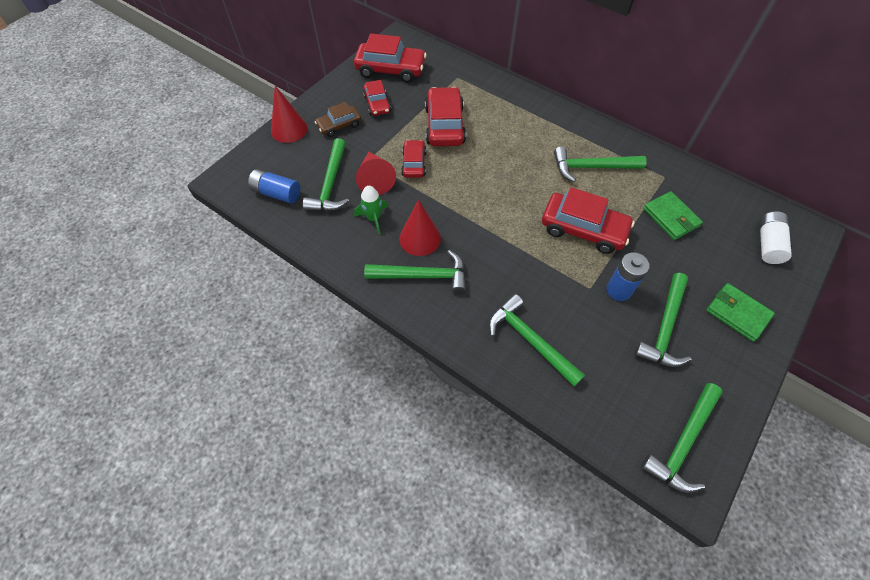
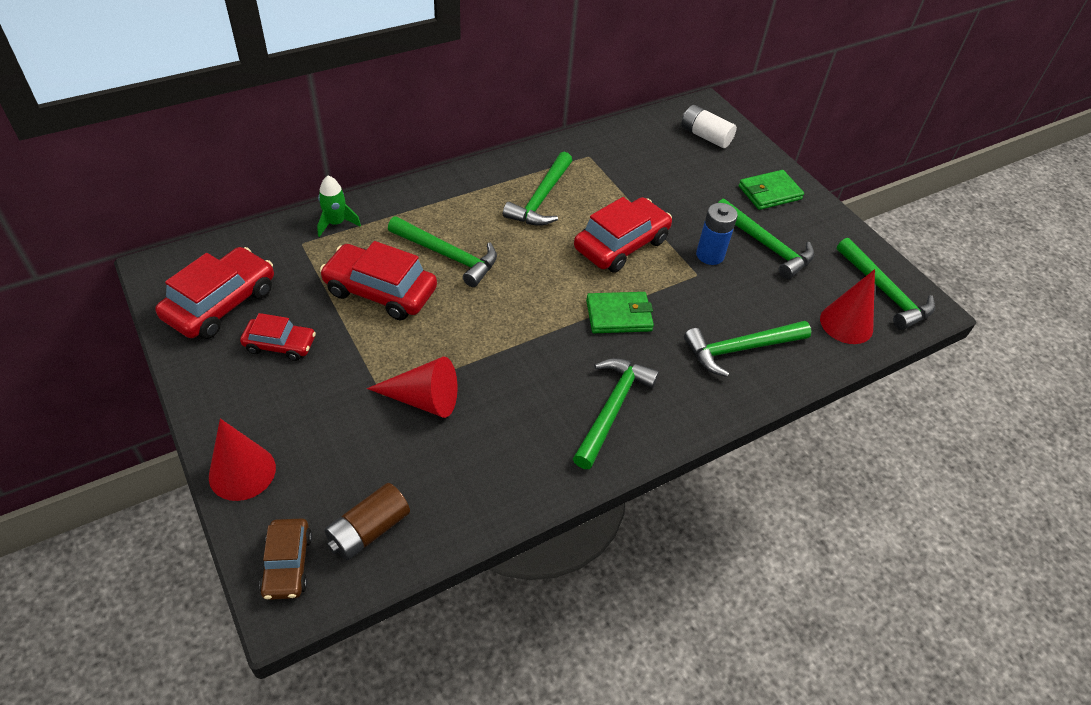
camera: 70 degrees left, 10 degrees down
blue battery [248,169,300,203] -> brown battery [324,483,410,560]
green hammer [303,138,349,211] -> green hammer moved to [388,217,497,287]
brown car [315,102,361,137] -> brown car moved to [259,518,312,600]
green rocket [354,186,388,234] -> green rocket moved to [317,176,361,237]
red cone [399,199,441,256] -> red cone moved to [820,269,875,344]
red car [401,140,426,178] -> none
green wallet [643,191,703,240] -> green wallet moved to [586,292,654,333]

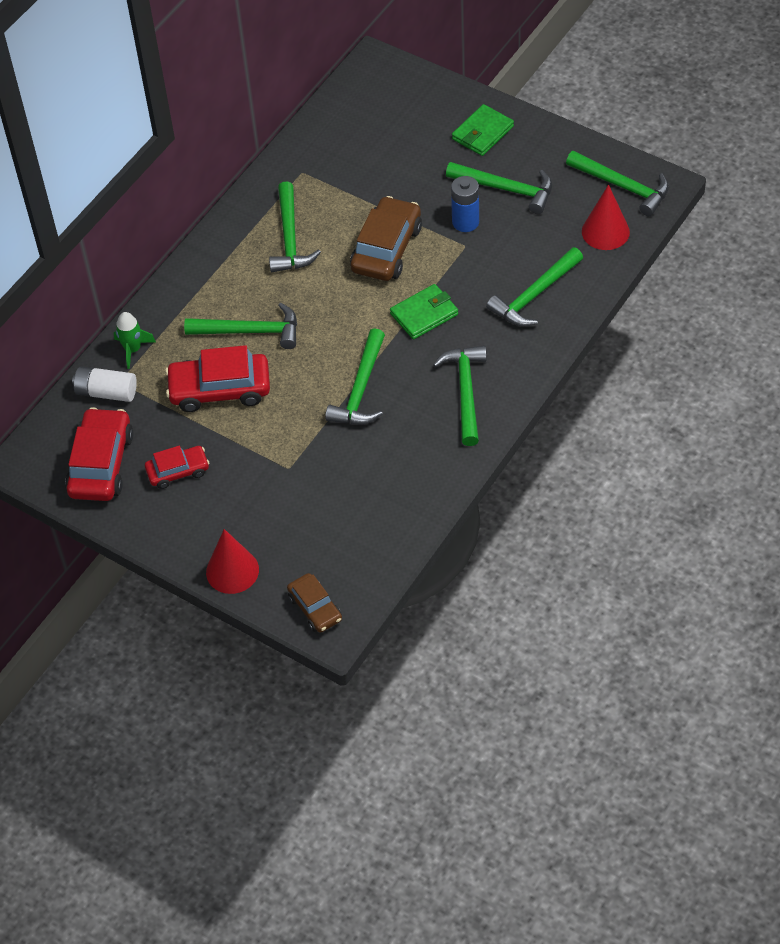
camera: 20 degrees left, 5 degrees up
brown battery [324,483,410,560] -> none
red cone [367,357,457,418] -> none
red car [574,197,672,273] -> brown car [350,196,422,281]
white battery [681,105,737,148] -> white battery moved to [72,366,137,402]
none -> green hammer [325,328,385,424]

